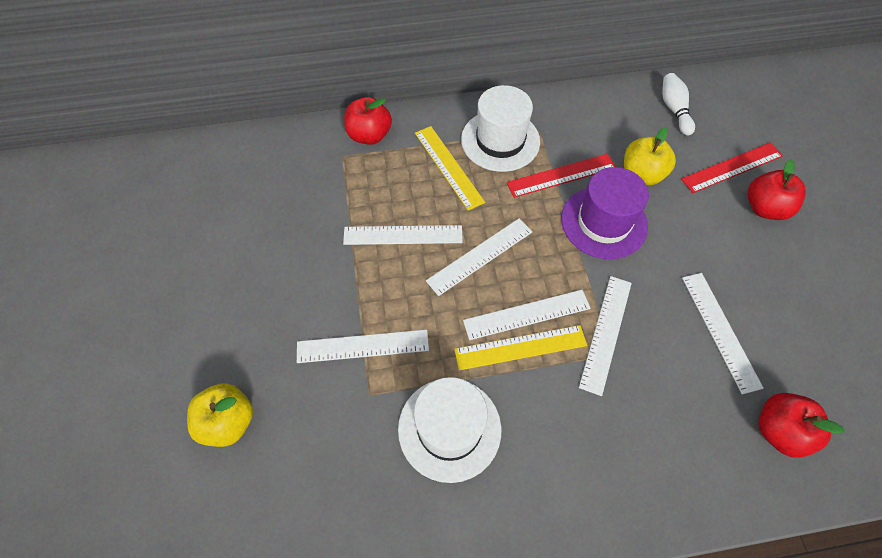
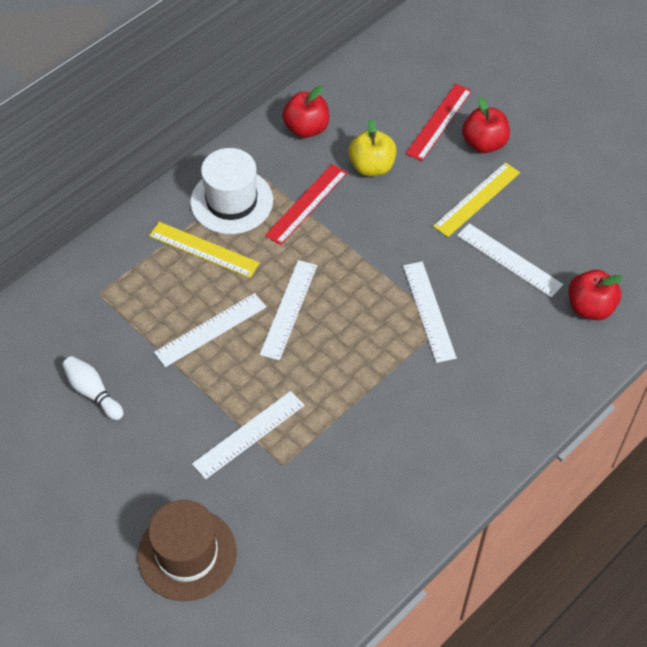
camera: 35 degrees left, 5 degrees down
yellow apple [187,383,253,447] -> brown hat [138,500,237,601]
red apple [344,97,392,145] -> red apple moved to [282,86,329,138]
white hat [398,377,501,483] -> none
yellow ruler [454,325,587,370] -> yellow ruler moved to [433,162,520,237]
white ruler [463,290,591,340] -> none
purple hat [561,167,649,259] -> none
white bowling pin [662,73,695,136] -> white bowling pin moved to [62,356,124,420]

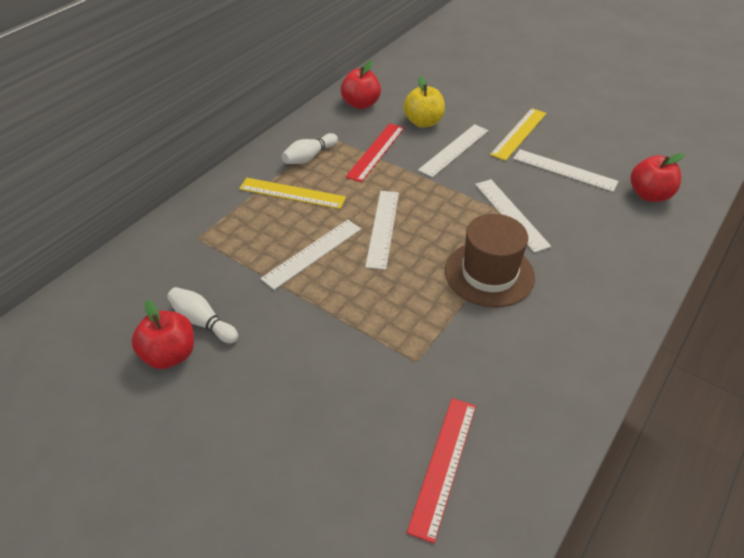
camera: 10 degrees left, 10 degrees down
brown hat [138,500,237,601] -> brown hat moved to [445,214,535,308]
white hat [190,148,273,234] -> white bowling pin [282,133,338,164]
white ruler [192,391,305,479] -> white ruler moved to [418,124,489,177]
red ruler [405,84,472,161] -> red ruler moved to [407,398,476,543]
red apple [462,97,510,153] -> red apple moved to [131,300,194,369]

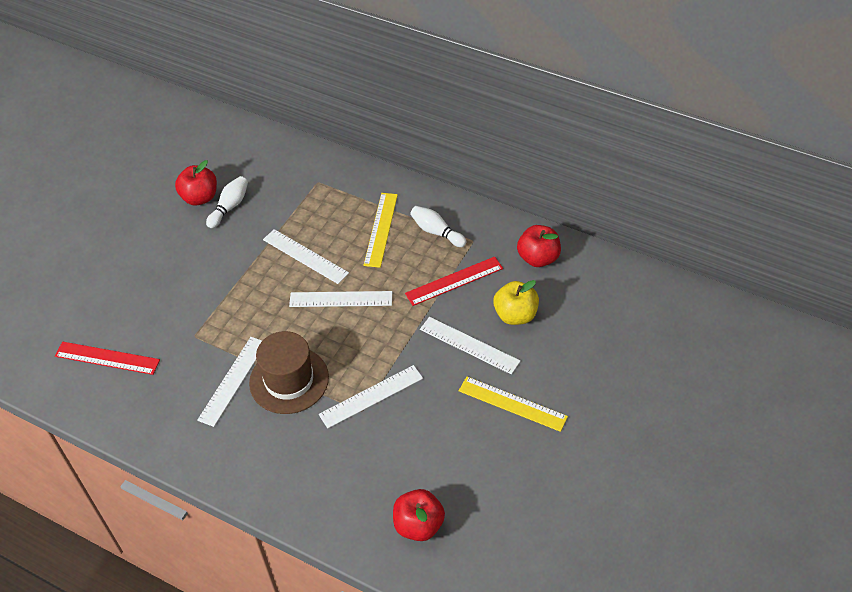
camera: 85 degrees right, 5 degrees up
red ruler [346,123,404,182] -> red ruler turned 45 degrees counterclockwise [405,256,503,306]
white ruler [513,149,619,192] -> white ruler moved to [197,337,262,427]

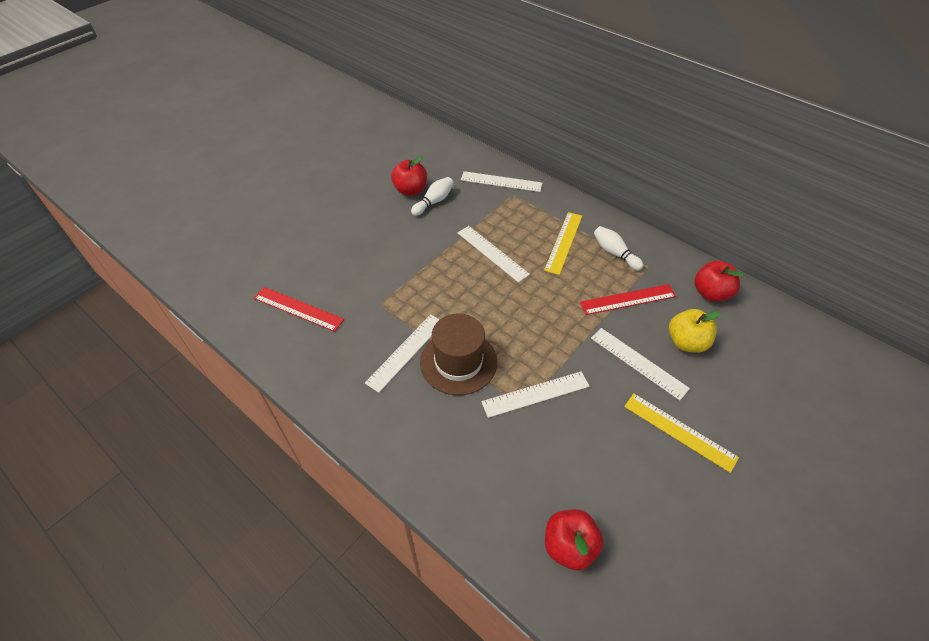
camera: 10 degrees right, 0 degrees up
white ruler [289,291,392,307] -> white ruler moved to [461,171,542,192]

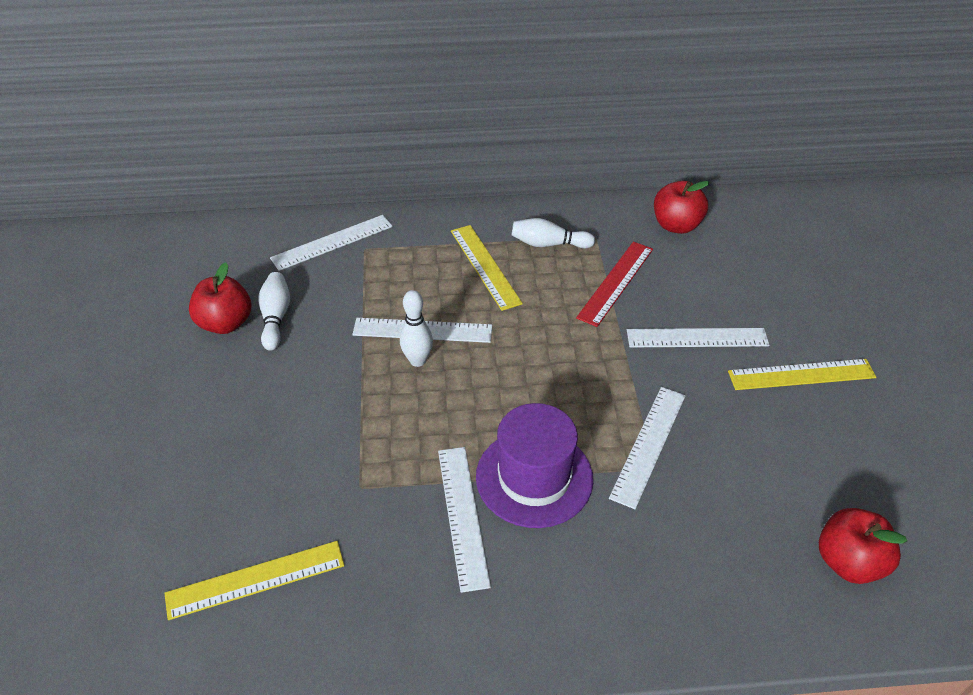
camera: 45 degrees left, 5 degrees down
red ruler [254,287,344,332] -> yellow ruler [165,541,344,620]
brown hat [420,314,497,395] -> purple hat [476,403,593,528]
yellow apple [669,309,721,353] -> none
none -> white bowling pin [400,290,433,367]

